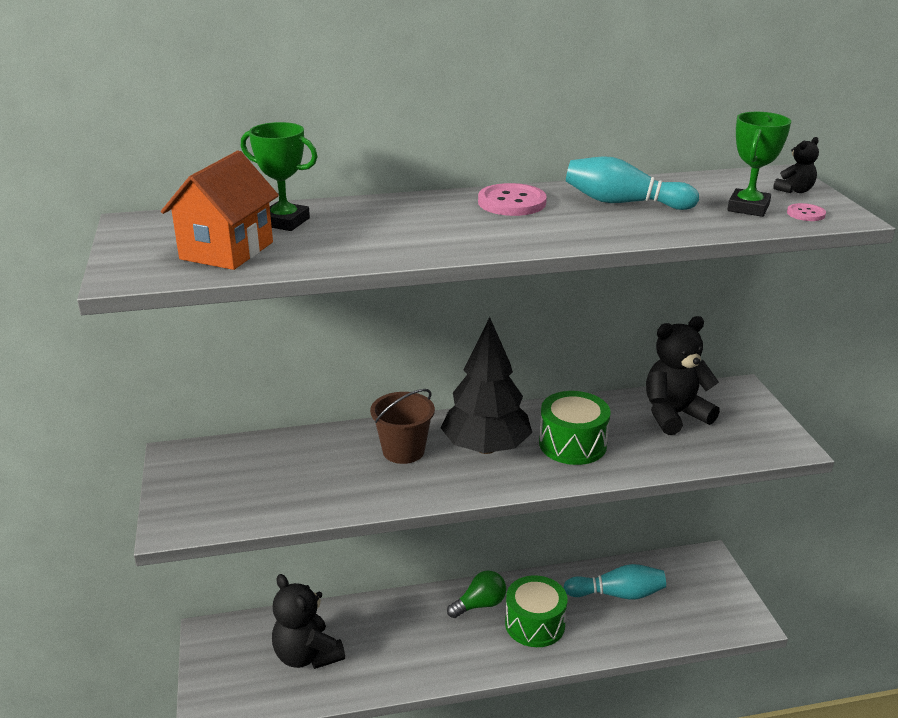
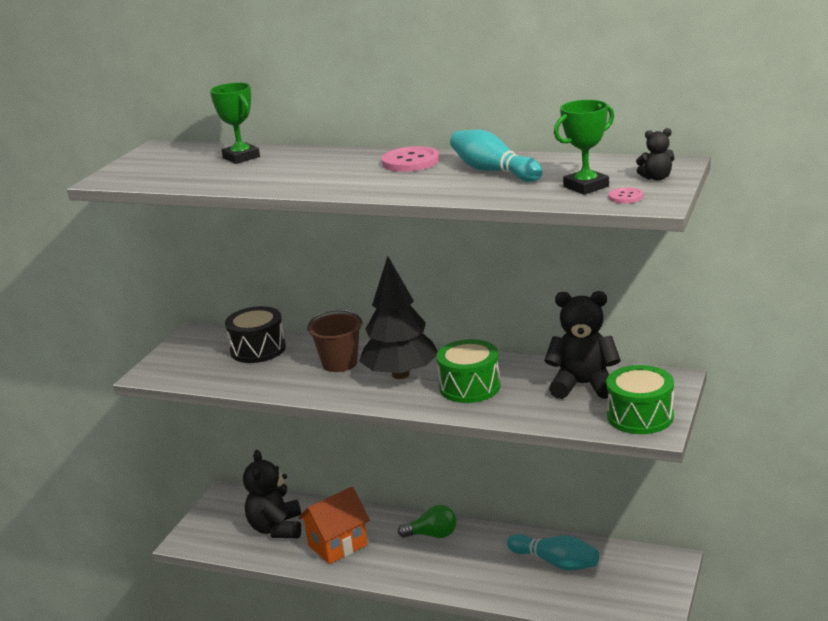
camera: 35 degrees right, 5 degrees down
orange house [161,151,279,270] -> orange house moved to [298,487,370,564]
green drum [505,575,567,647] -> green drum moved to [606,365,674,434]
none -> black drum [225,306,286,363]

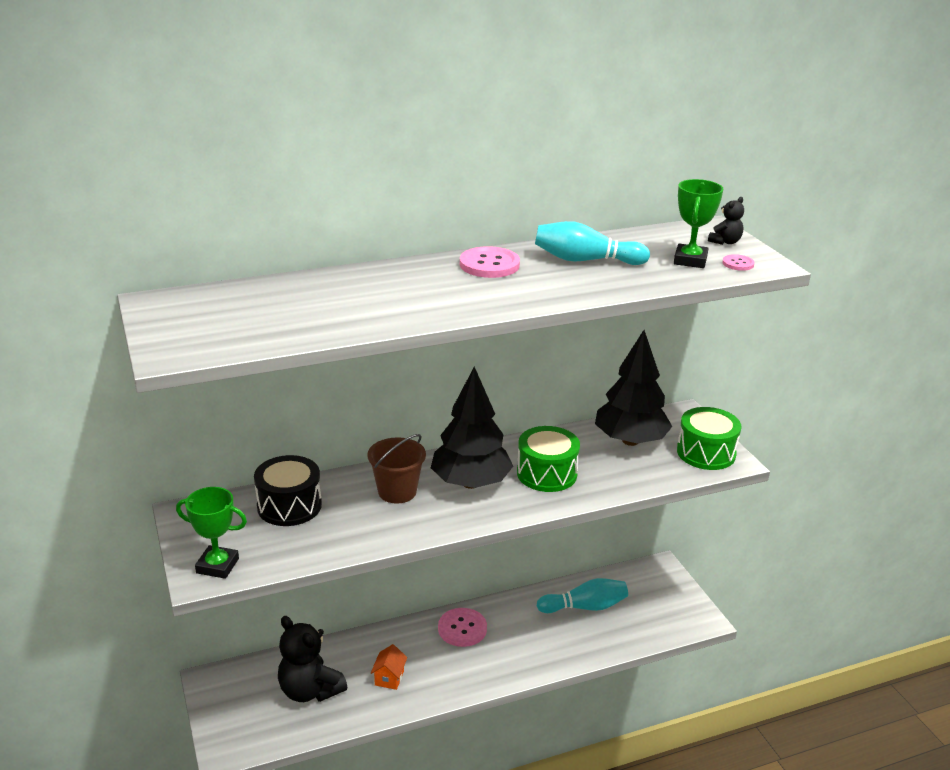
camera: 45 degrees left, 5 degrees up
green trophy [210,82,260,164] -> green trophy moved to [176,487,247,579]
orange house [298,487,370,564] -> orange house [371,644,407,690], size x0.53
green light bulb [398,505,457,538] -> pink button [438,608,487,647]
black teddy bear [544,291,621,399] -> black tree [595,330,673,446]

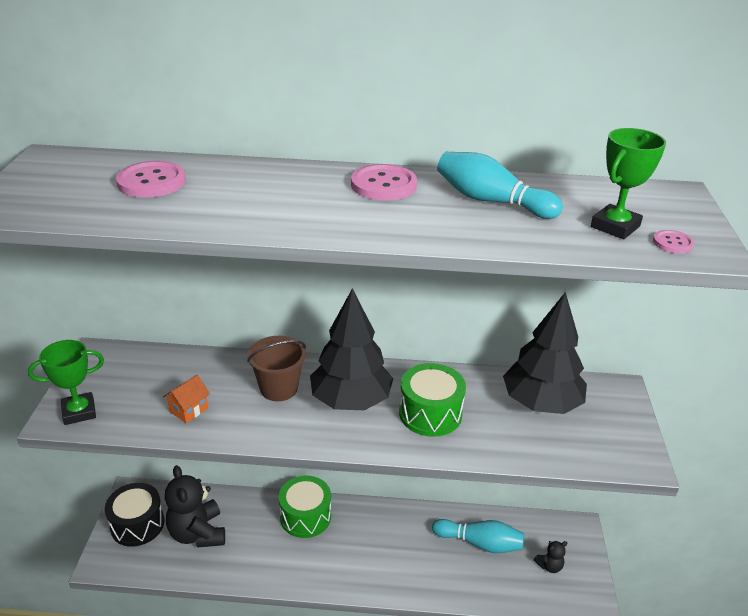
camera: 25 degrees right, 5 degrees up
green trophy [176,487,247,579] -> green trophy turned 60 degrees counterclockwise [28,340,104,425]
black drum [254,455,322,526] -> black drum moved to [105,483,164,547]
orange house [371,644,407,690] -> orange house moved to [163,375,210,423]
pink button [438,608,487,647] -> pink button moved to [116,161,186,198]
green drum [677,407,741,470] -> green drum moved to [279,476,331,538]
black teddy bear [708,197,744,245] -> black teddy bear moved to [534,541,567,573]

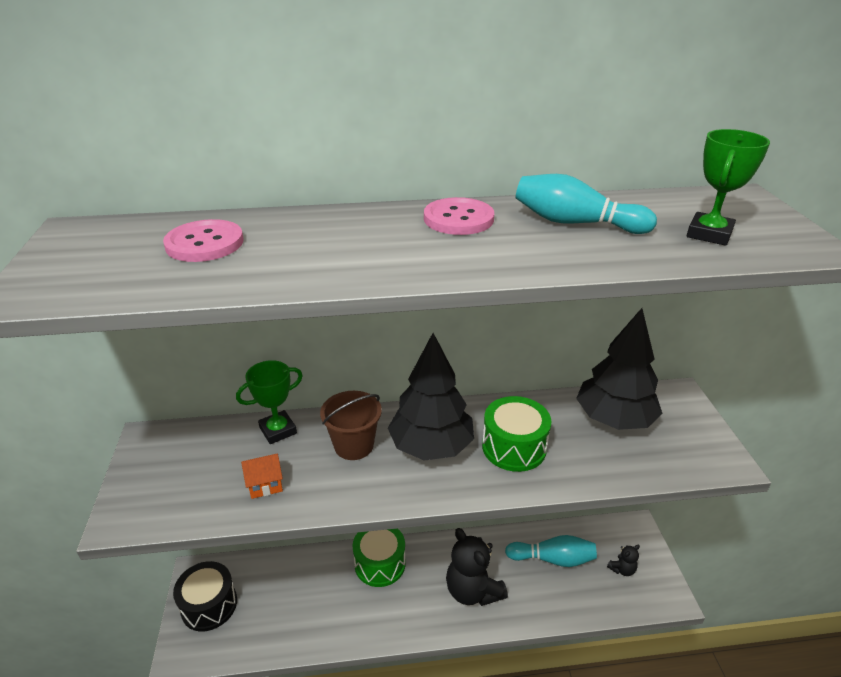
camera: 10 degrees left, 0 degrees up
green trophy [28,340,104,425] -> green trophy moved to [236,360,303,444]
orange house [163,375,210,423] -> orange house turned 45 degrees clockwise [241,453,283,499]
black teddy bear [165,465,225,548] -> black teddy bear moved to [446,528,508,606]
pink button [653,230,695,254] -> none

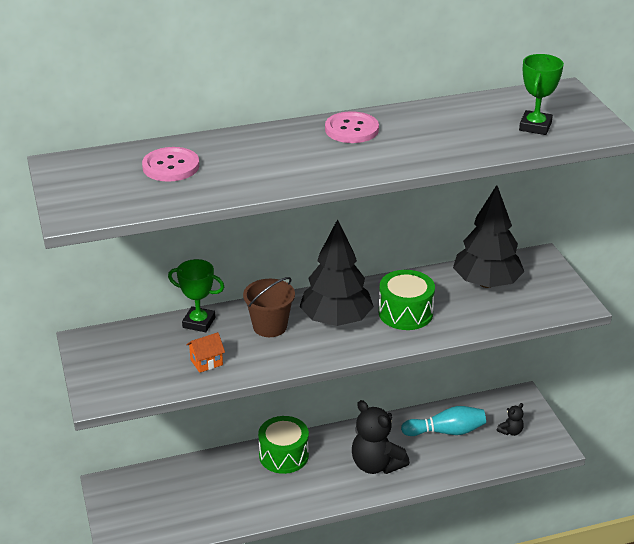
camera: 10 degrees left, 0 degrees up
black drum [173,561,237,631] -> none
green trophy [236,360,303,444] -> green trophy turned 60 degrees clockwise [168,259,224,332]
turquoise bowling pin [516,174,657,234] -> none

